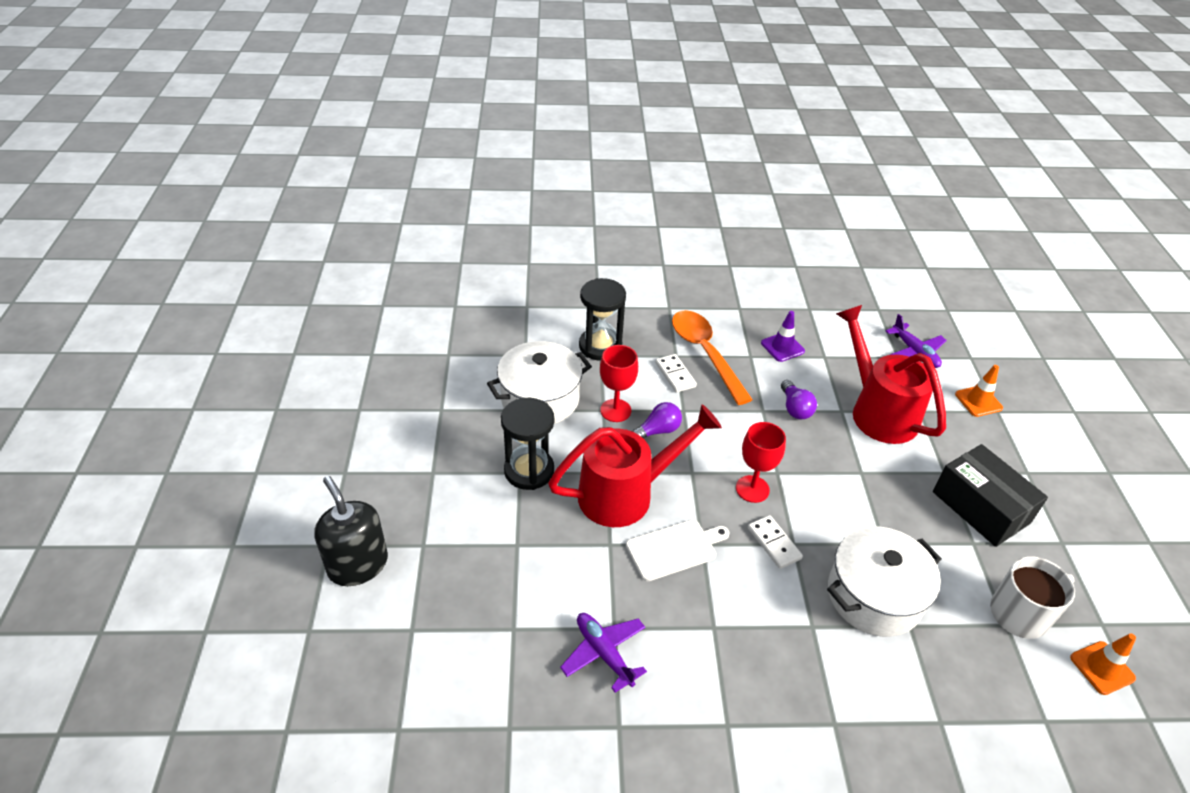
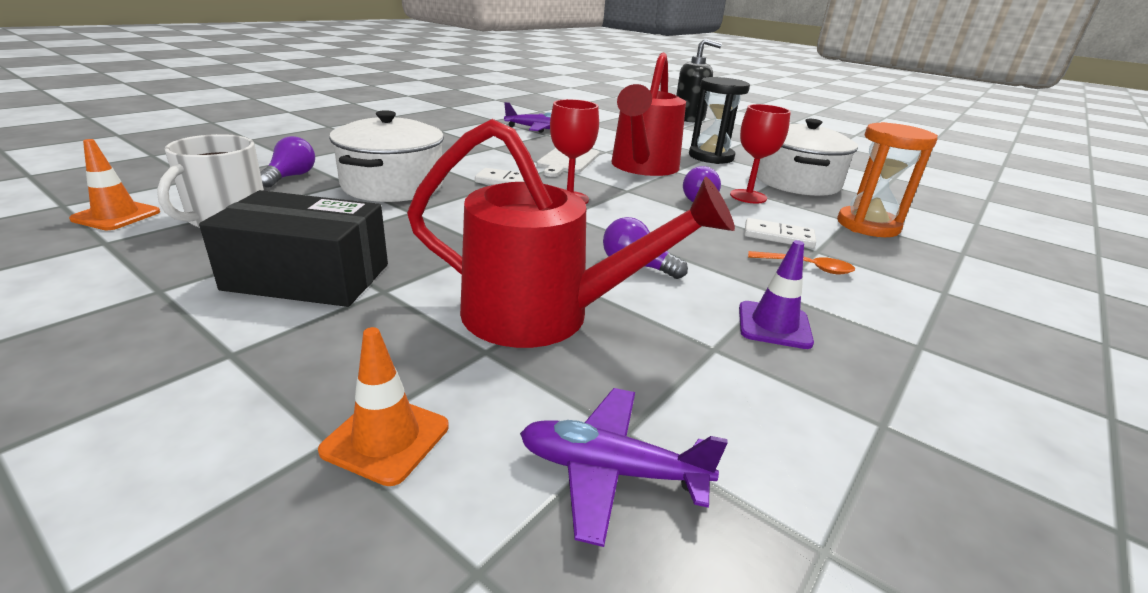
camera: 130 degrees right, 15 degrees down
black hourglass [579,278,626,361] -> orange hourglass [837,122,938,237]
orange spoon [672,310,753,405] -> orange spoon [748,251,855,274], size x0.46
none -> purple light bulb [260,136,315,188]

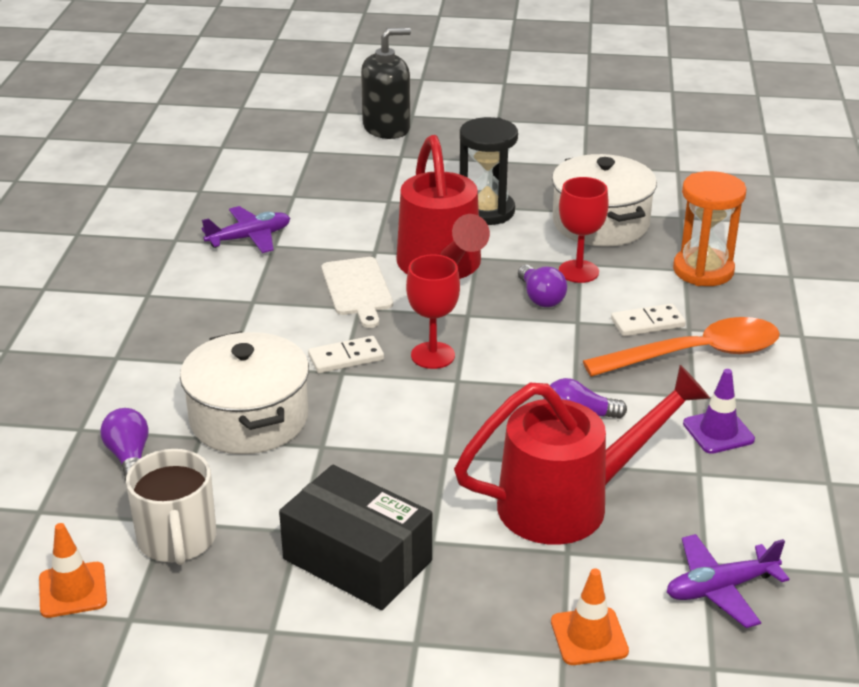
camera: 30 degrees left, 5 degrees up
black box [199,190,388,307] -> black box turned 60 degrees clockwise [279,465,432,610]
orange spoon [748,251,855,274] -> orange spoon [583,317,780,377], size x2.15

